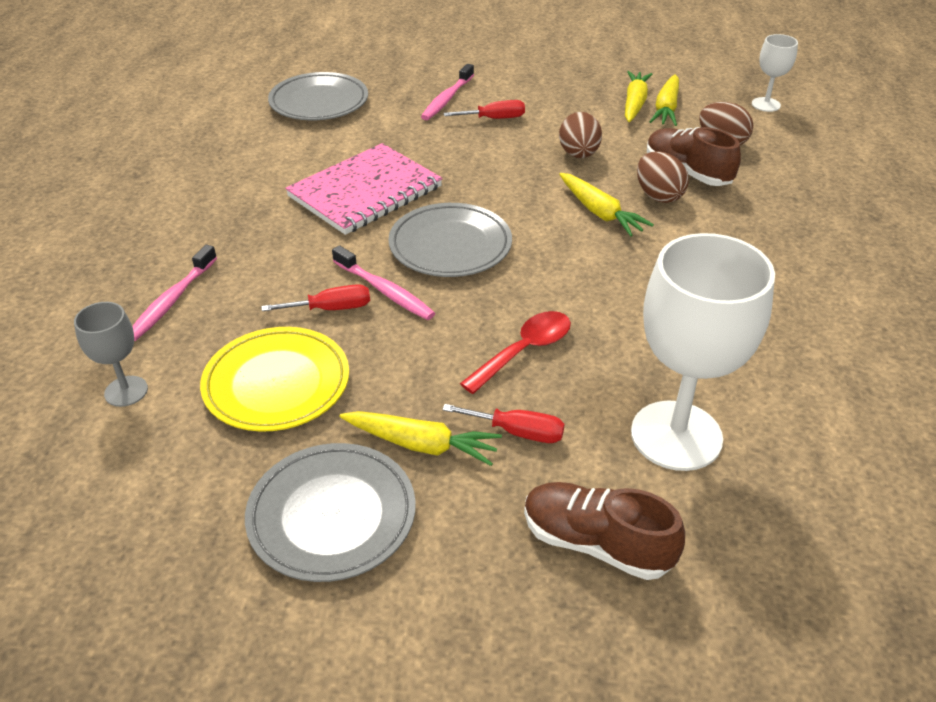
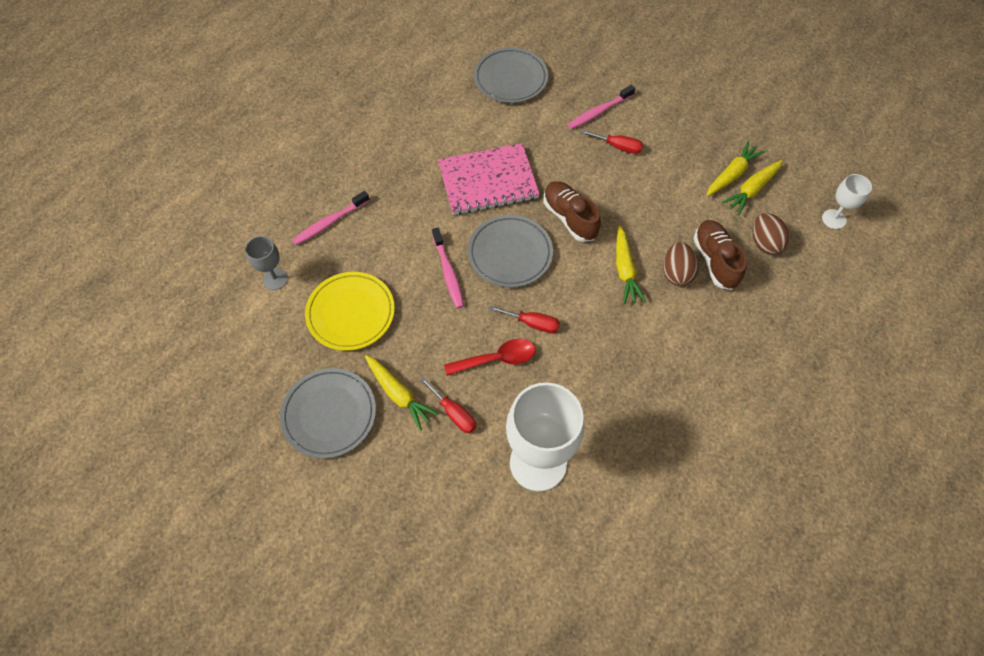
camera: 30 degrees right, 20 degrees up
red screwdriver [261,284,370,311] -> red screwdriver moved to [489,306,560,333]
brown shoe [524,482,685,580] -> brown shoe moved to [543,181,601,242]
brown egg [559,112,602,158] -> none

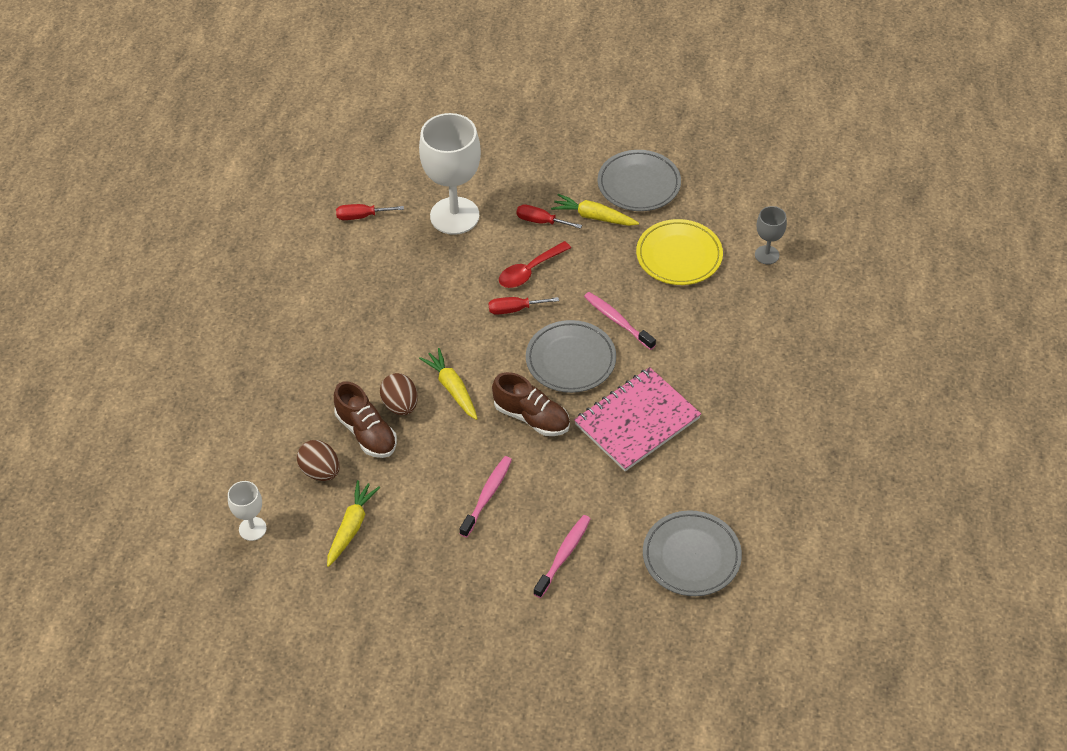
camera: 155 degrees right, 10 degrees down
pink toothbrush [292,191,370,245] -> pink toothbrush moved to [460,456,512,538]
red screwdriver [581,130,643,154] -> red screwdriver moved to [336,204,404,220]
yellow carrot [706,141,765,196] -> none

